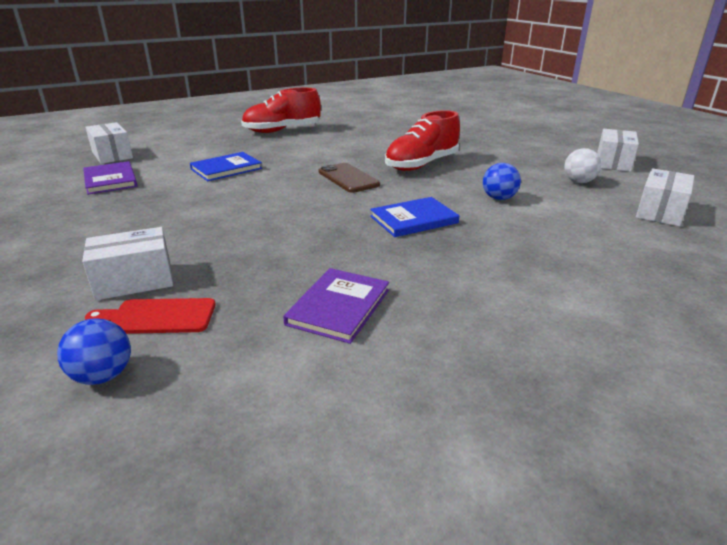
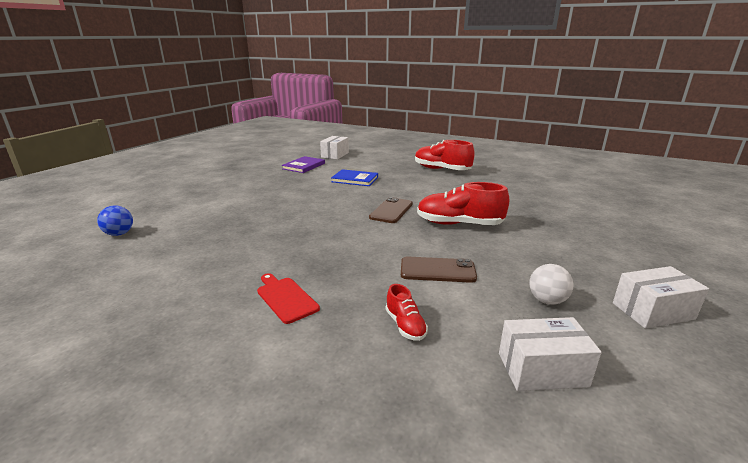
camera: 55 degrees right, 5 degrees down
white box [82,227,173,300] -> none
red cutting board [85,298,216,334] -> red cutting board moved to [257,273,320,324]
purple book [283,268,389,344] -> none
blue book [370,197,459,237] -> none
blue ball [483,163,521,200] -> brown phone [401,257,477,283]
none -> red shoe [386,284,428,341]

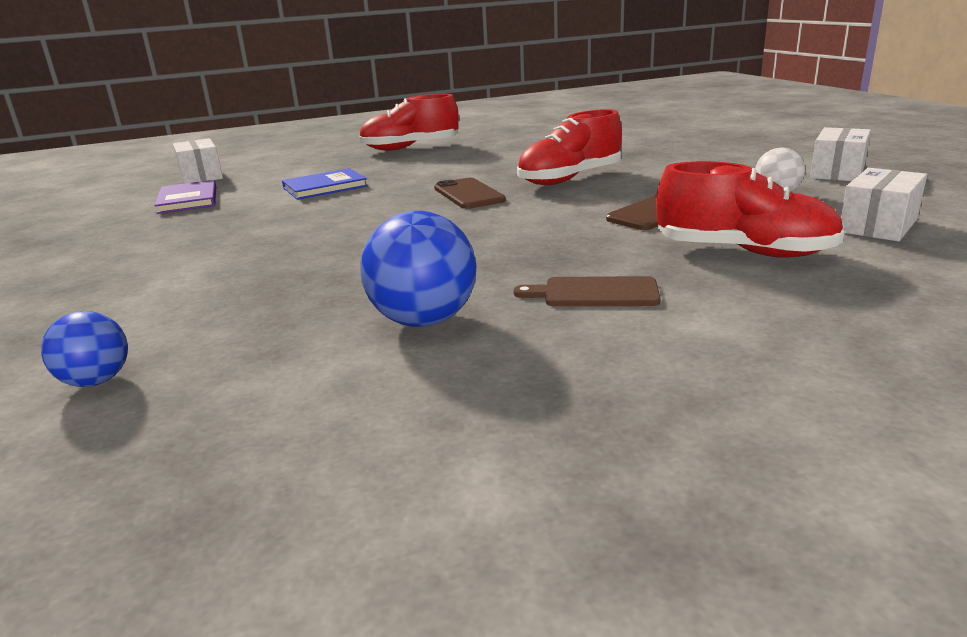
camera: 45 degrees left, 0 degrees up
red cutting board [257,273,320,324] -> brown cutting board [513,276,661,306]
red shoe [386,284,428,341] -> red shoe [656,161,845,258], size x2.05
none -> blue ball [360,211,477,327]

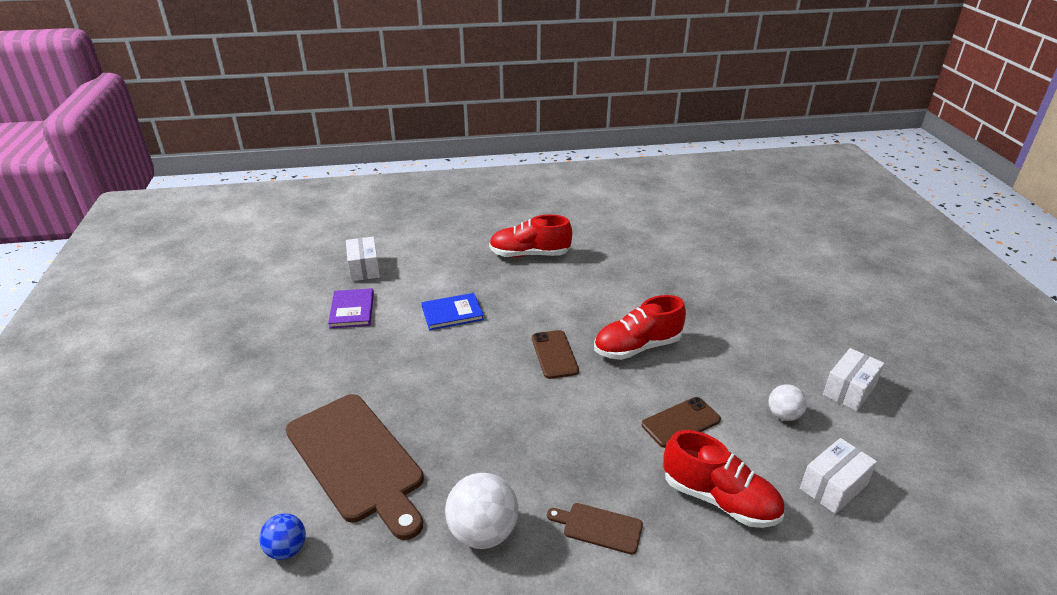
camera: 10 degrees right, 10 degrees up
blue ball [360,211,477,327] -> white ball [445,473,518,549]
none -> brown cutting board [286,394,424,540]

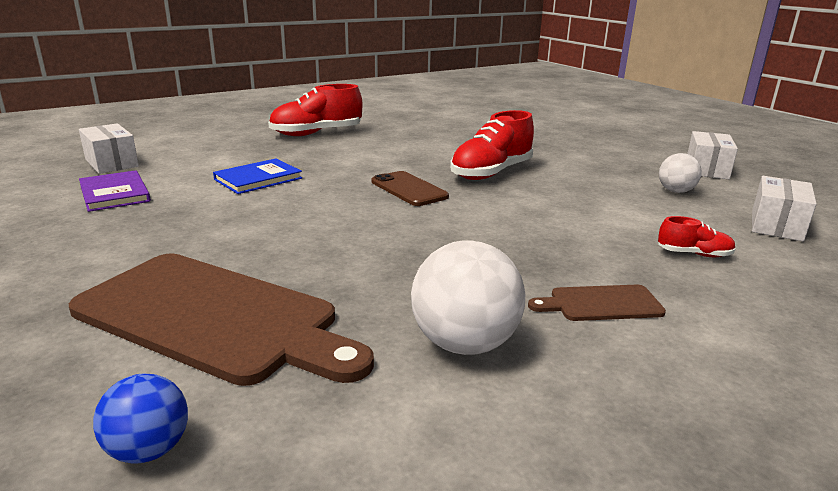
camera: 25 degrees left, 10 degrees down
brown phone [642,397,721,448] -> none
red shoe [663,430,784,528] -> red shoe [658,216,736,257], size x0.49

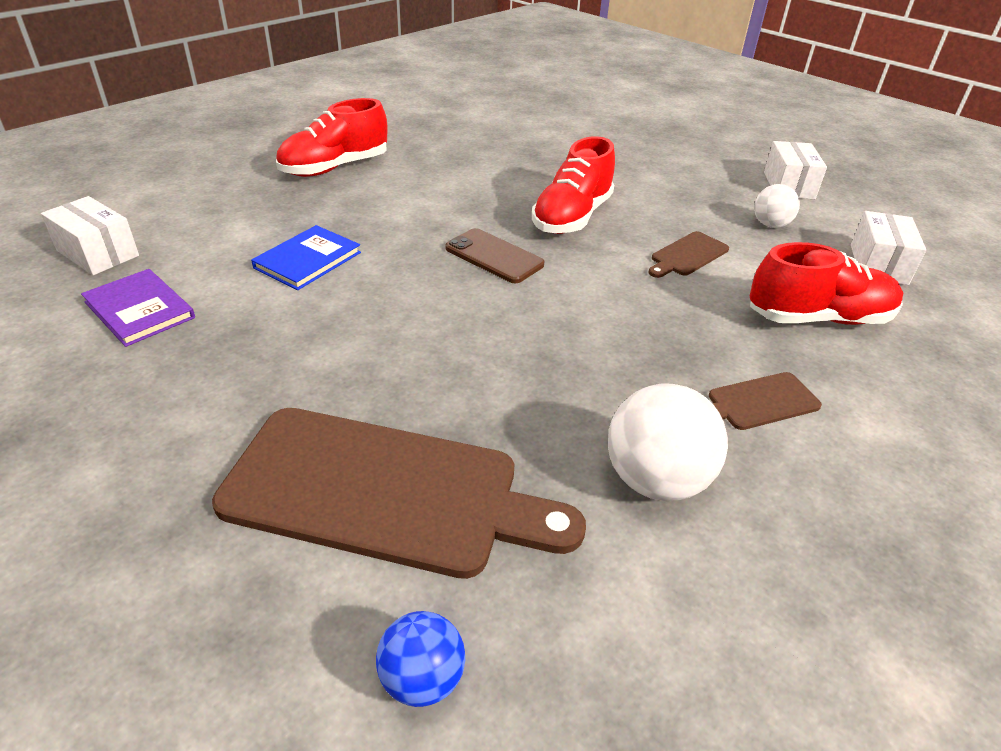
camera: 15 degrees left, 15 degrees up
red shoe [658,216,736,257] -> red shoe [750,242,903,325], size x2.05
none -> brown cutting board [648,231,729,278]

